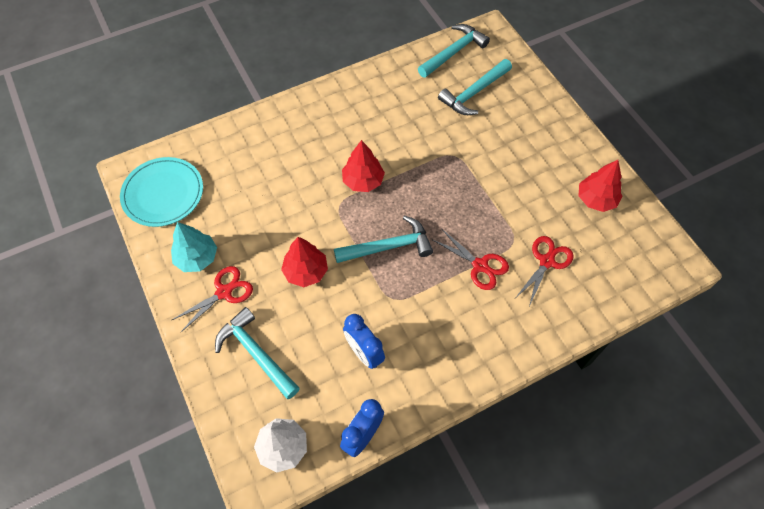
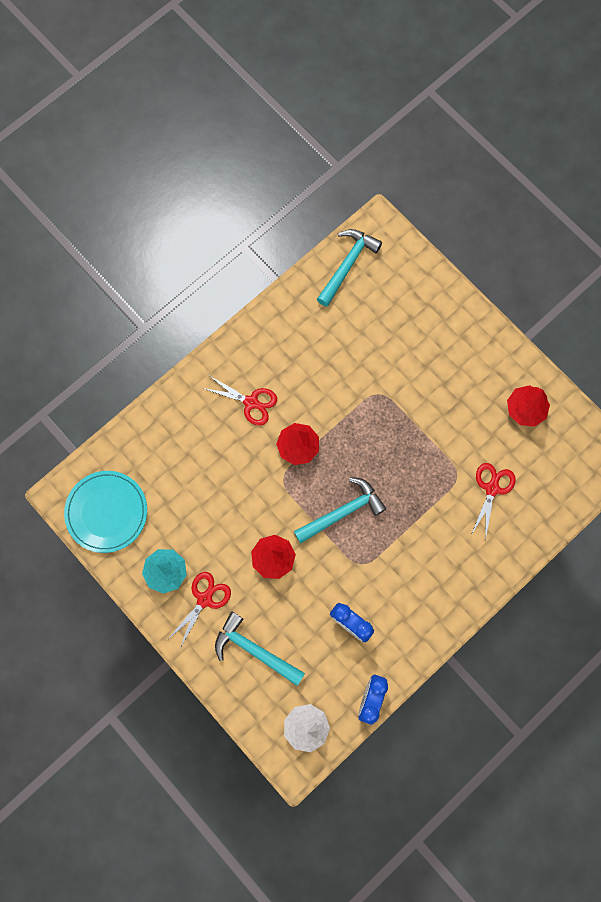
camera: 15 degrees left, 15 degrees up
red scissors [433,229,509,290] -> red scissors moved to [203,376,277,425]
turquoise hammer [438,59,512,115] -> none

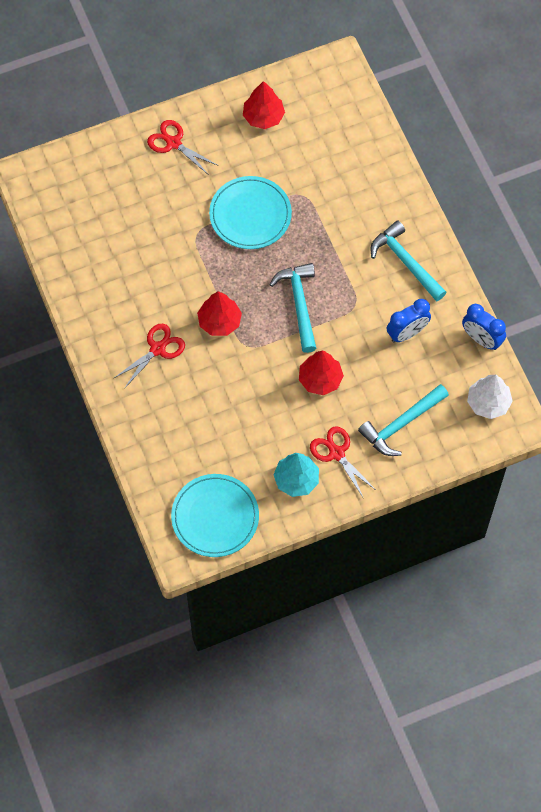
camera: 70 degrees left, 10 degrees down
turquoise hammer [317,229,382,307] -> turquoise hammer moved to [371,220,447,302]
red scissors [471,463,516,541] -> red scissors moved to [147,120,219,175]
none -> turquoise plate [209,176,292,249]

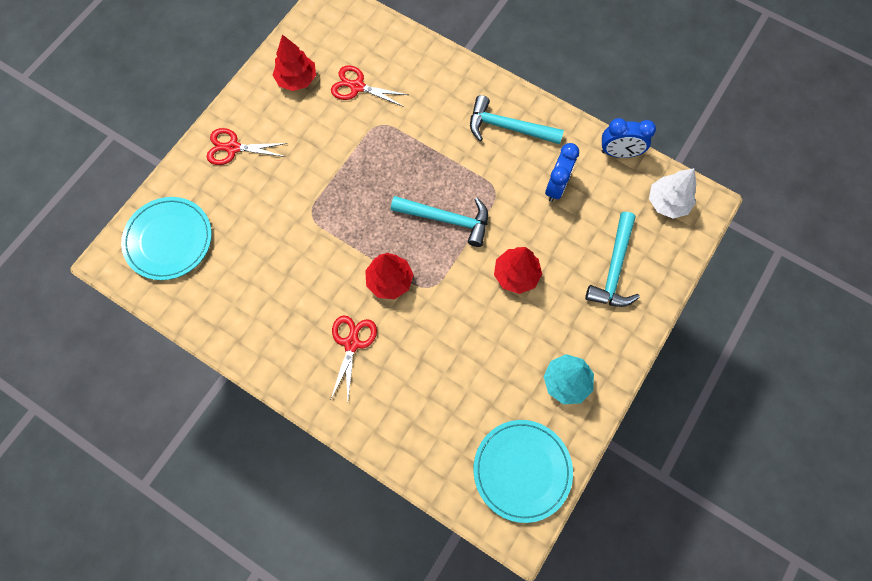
camera: 35 degrees left, 5 degrees up
turquoise plate [209,176,292,249] -> turquoise plate moved to [121,197,212,280]
turquoise hammer [269,263,316,353] -> turquoise hammer turned 150 degrees clockwise [391,196,488,247]
red scissors [310,426,377,499] -> red scissors moved to [331,66,408,107]

